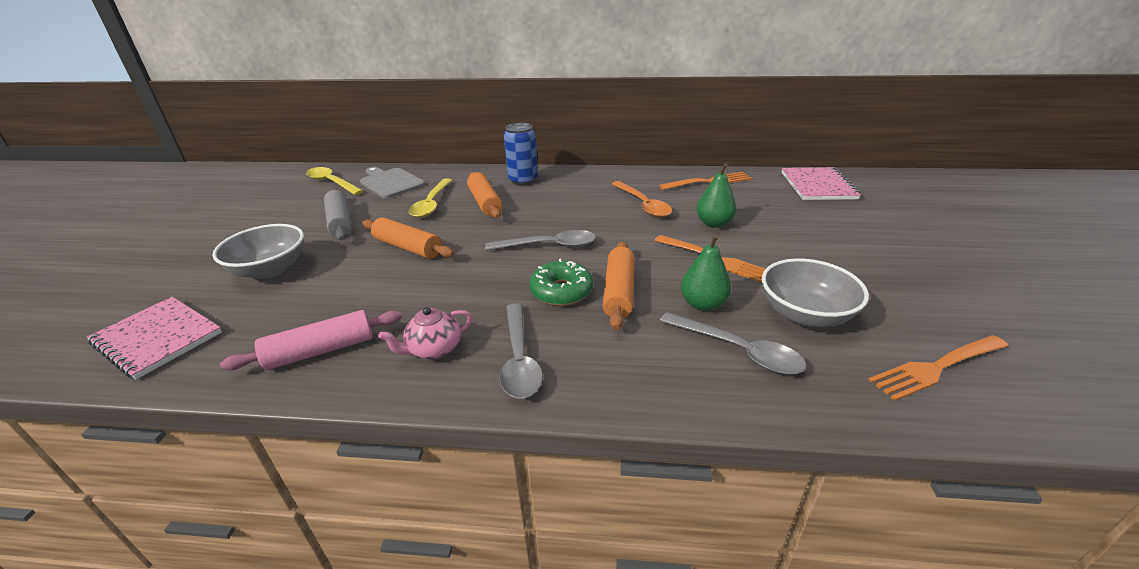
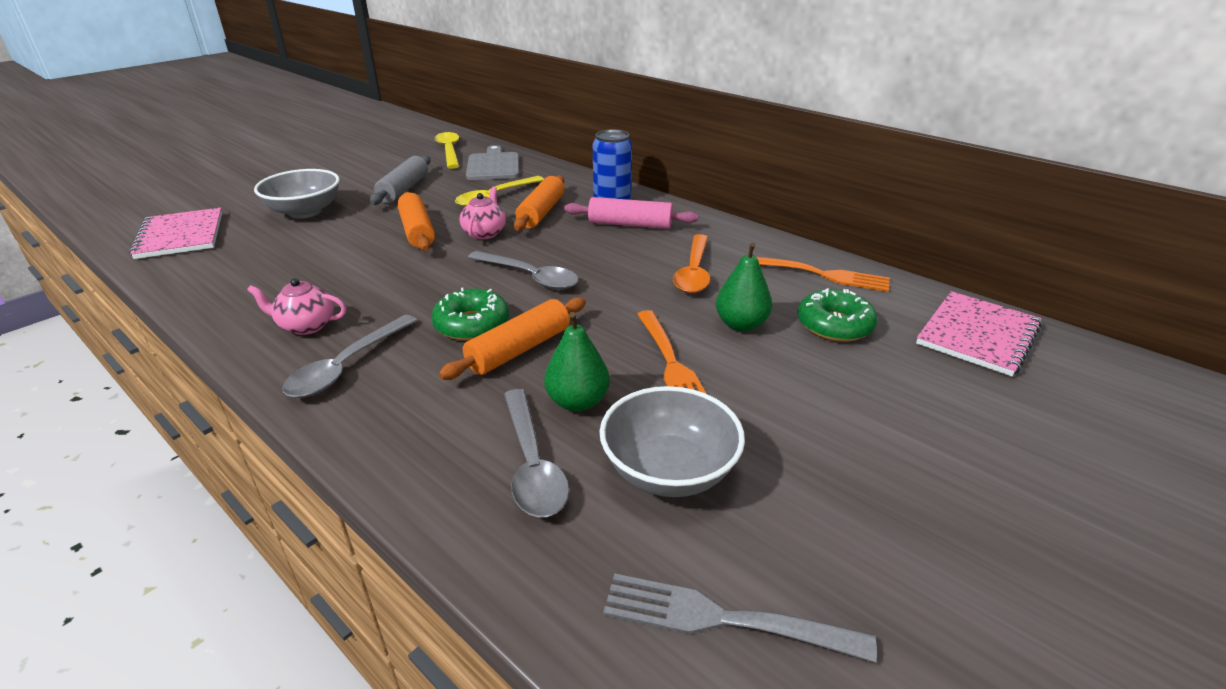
camera: 35 degrees right, 0 degrees up
pink rolling pin [220,310,402,370] -> pink rolling pin moved to [564,197,698,229]
orange fork [869,335,1008,401] -> grey fork [603,573,877,663]
none -> pink teapot [460,187,506,239]
none -> green donut [798,288,878,342]

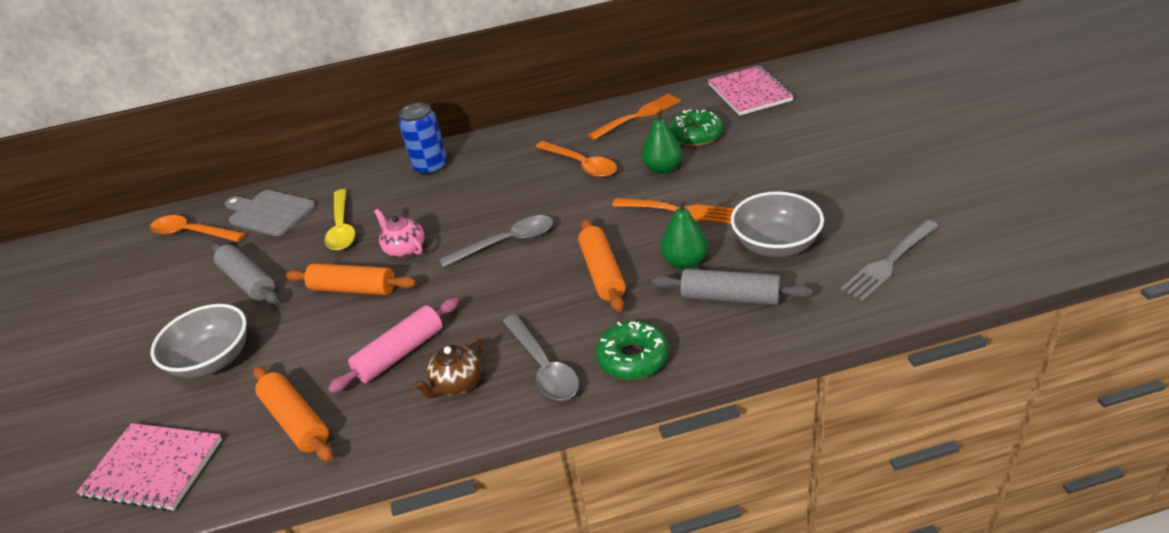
camera: 50 degrees left, 5 degrees up
pink teapot [247,278,346,335] -> brown teapot [413,338,483,398]
green donut [431,288,509,341] -> green donut moved to [596,321,669,380]
yellow spoon [435,132,459,169] -> orange spoon [150,215,246,242]
grey spoon [504,389,569,517] -> grey rolling pin [652,269,812,305]
orange rolling pin [514,175,565,231] -> orange rolling pin moved to [253,366,333,462]
pink rolling pin [564,197,698,229] -> pink rolling pin moved to [328,298,459,393]

